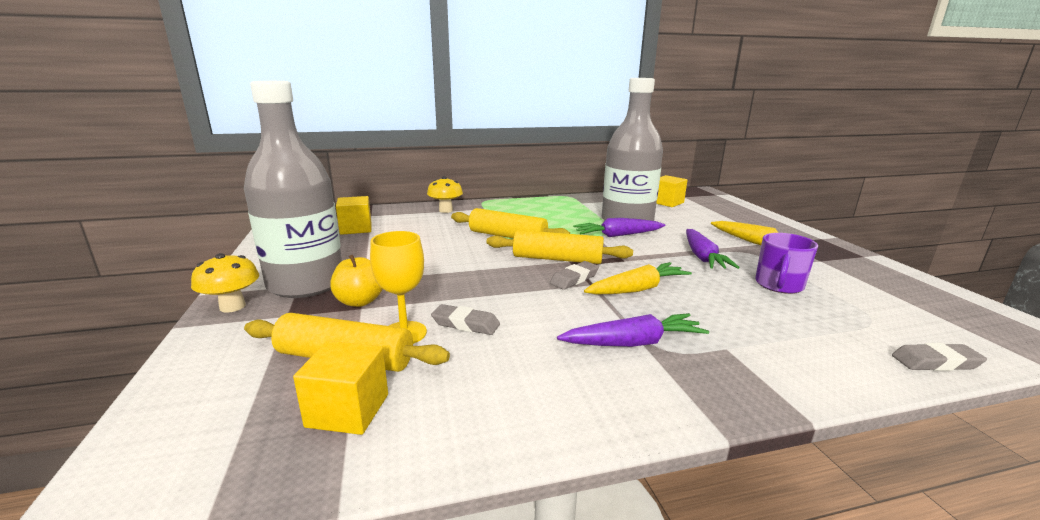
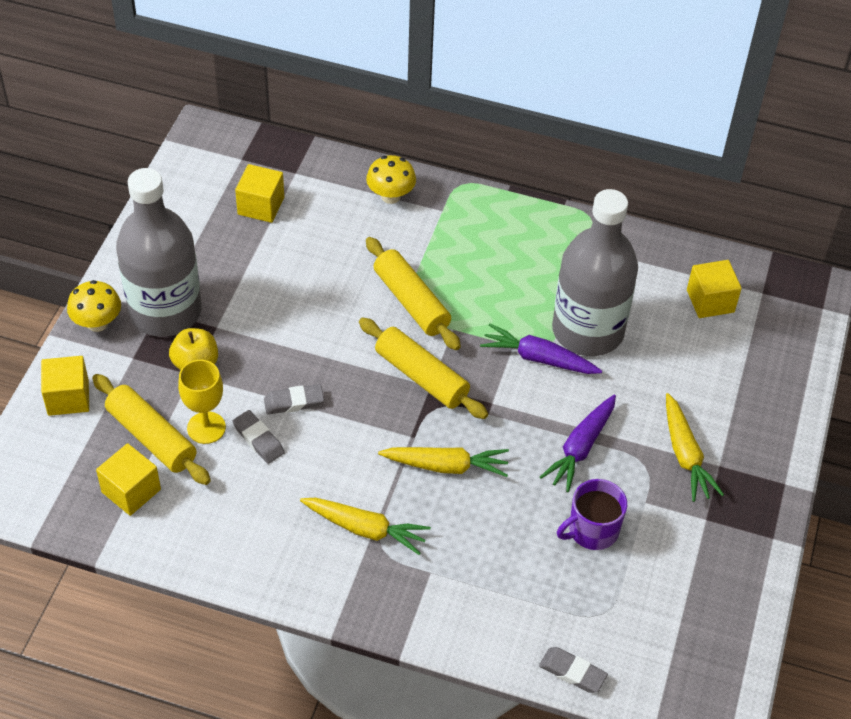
camera: 30 degrees right, 30 degrees up
grey eraser [550,261,599,290] -> grey eraser moved to [264,384,324,415]
purple carrot [557,313,709,347] -> yellow carrot [300,498,431,555]
none -> yellow cube [41,356,89,416]

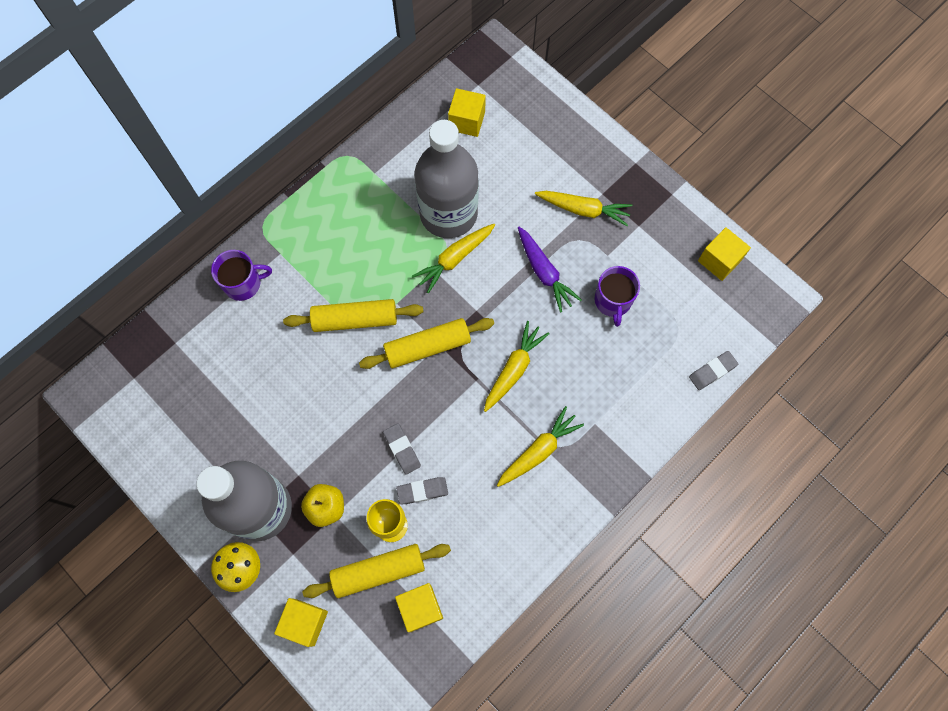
camera: 60 degrees left, 20 degrees up
yellow cube [235,164,284,223] -> yellow cube moved to [698,227,751,281]
grey eraser [264,384,324,415] -> grey eraser turned 45 degrees counterclockwise [383,423,421,475]
yellow mushroom [366,155,416,204] -> purple mug [211,250,272,301]
purple carrot [480,324,602,374] -> yellow carrot [412,224,495,294]

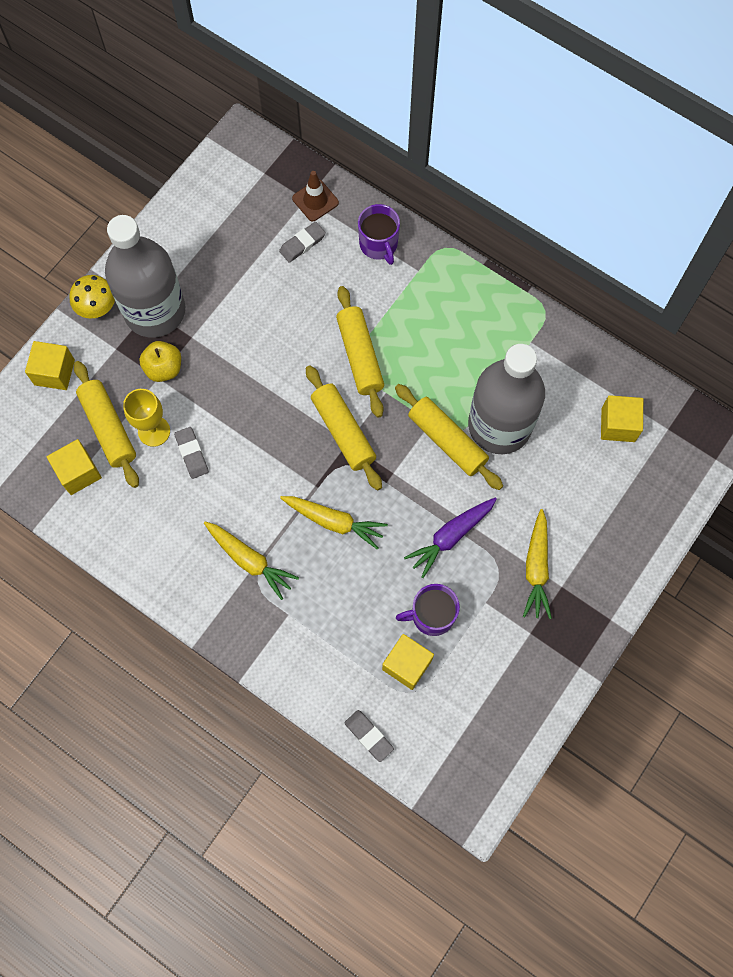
camera: 80 degrees right, 0 degrees up
grey eraser [383,423,421,475] -> grey eraser moved to [279,222,326,263]
yellow carrot [412,224,495,294] -> yellow rolling pin [395,384,503,490]
yellow cube [698,227,751,281] -> yellow cube moved to [382,634,434,690]
none -> brown traffic cone [292,171,339,221]

